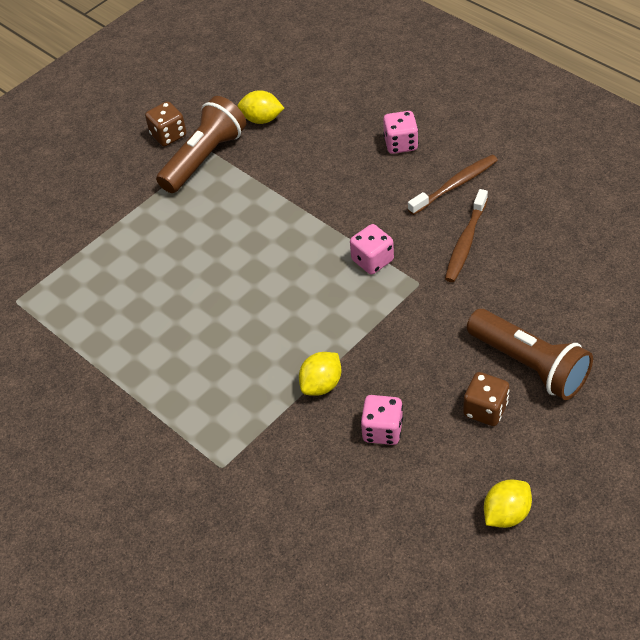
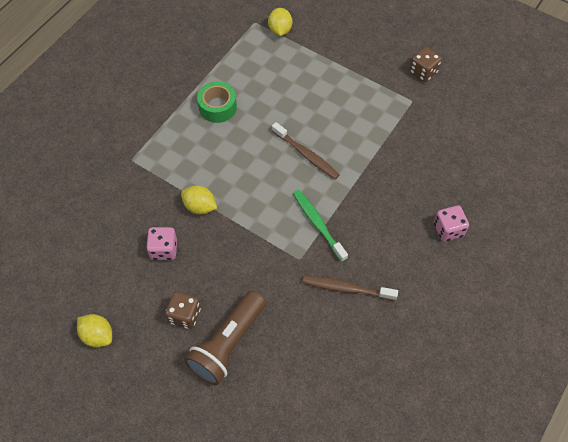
camera: 75 degrees right, 10 degrees up
brown flashlight [156,96,247,193] -> none
yellow lemon [237,90,284,124] -> yellow lemon moved to [268,8,292,36]
pink dice [350,224,394,274] -> green toothbrush [293,190,348,262]
brown toothbrush [408,155,498,215] -> brown toothbrush moved to [272,122,340,179]
none -> green tape [197,82,237,123]

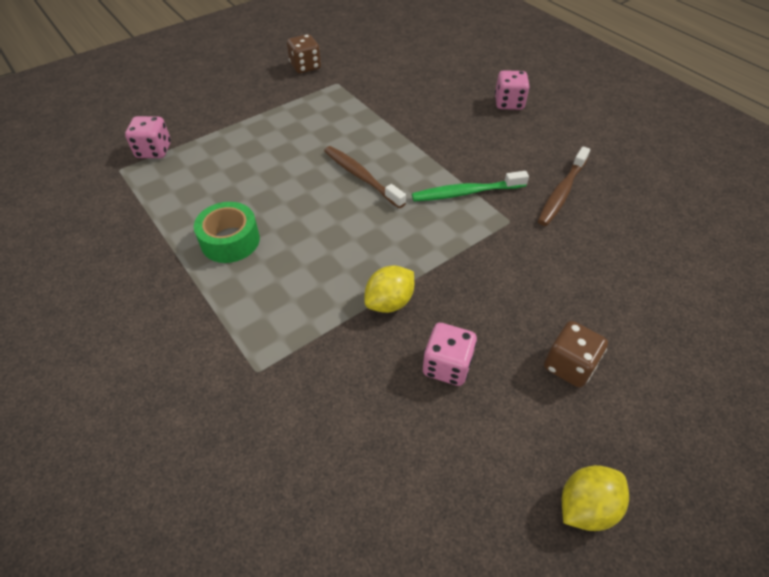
camera: 70 degrees left, 10 degrees down
brown flashlight [184,290,266,385] -> none
yellow lemon [268,8,292,36] -> pink dice [125,116,171,158]
brown toothbrush [272,122,340,179] -> brown toothbrush turned 105 degrees counterclockwise [324,146,406,208]

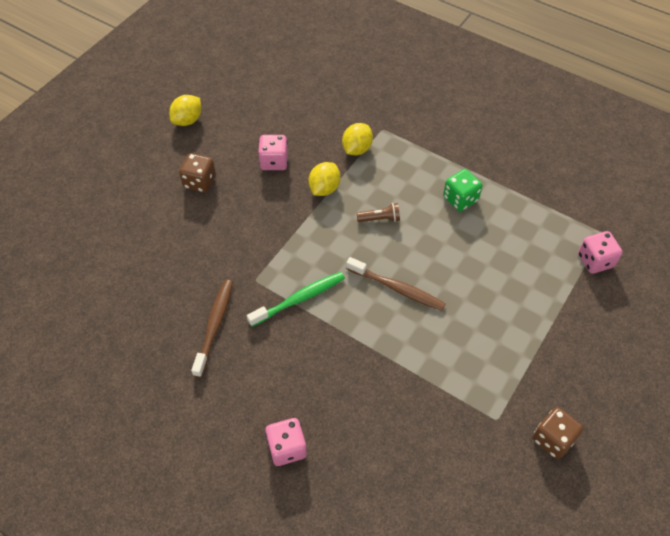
camera: 160 degrees right, 5 degrees up
green tape [194,202,260,263] -> green dice [443,169,482,212]
none -> yellow lemon [342,123,373,155]
none -> brown flashlight [357,203,400,222]

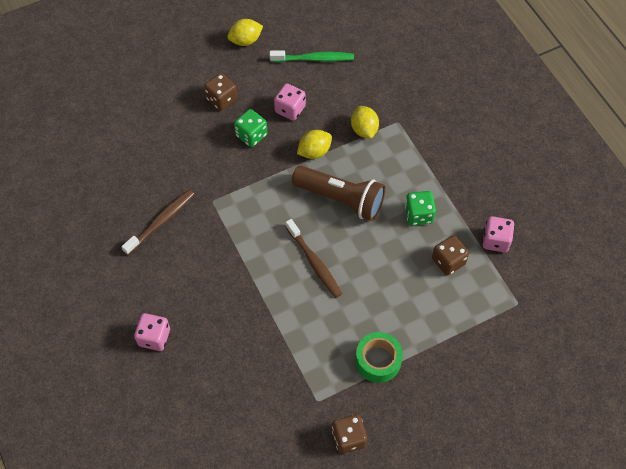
camera: 30 degrees right, 5 degrees up
green toothbrush [247,272,345,327] -> green toothbrush moved to [269,50,354,62]
yellow lemon [342,123,373,155] -> yellow lemon turned 75 degrees counterclockwise [351,106,379,139]
brown flashlight [357,203,400,222] -> brown flashlight [292,166,385,221], size x2.33
pink dice [578,231,623,274] -> pink dice moved to [482,216,515,252]
none -> green dice [234,109,268,147]
none -> green tape [355,332,403,383]
none -> brown dice [432,235,469,275]

